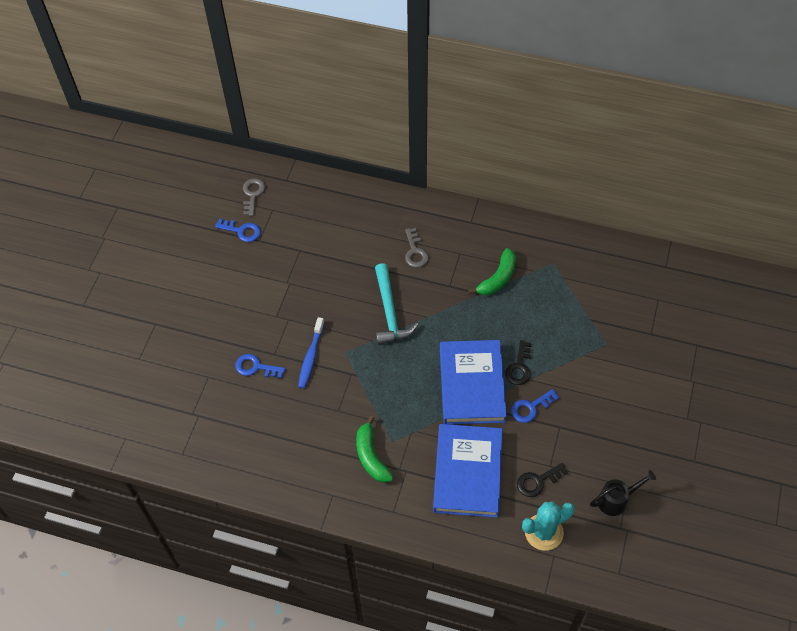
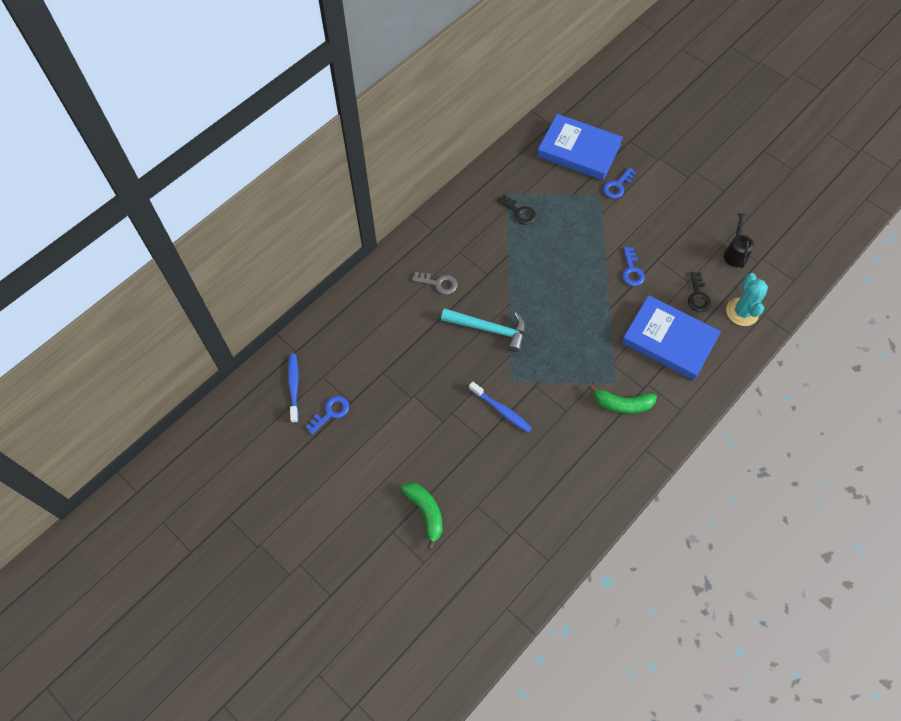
camera: 65 degrees left, 5 degrees up
blue key [235,354,285,378] -> blue key moved to [603,167,637,199]
grey key [243,178,265,216] -> blue toothbrush [288,353,299,423]
blue book [440,340,507,424] -> blue book moved to [537,114,623,180]
green banana [468,248,516,295] -> green banana moved to [401,482,442,550]
black key [505,340,531,385] -> black key moved to [497,195,536,225]

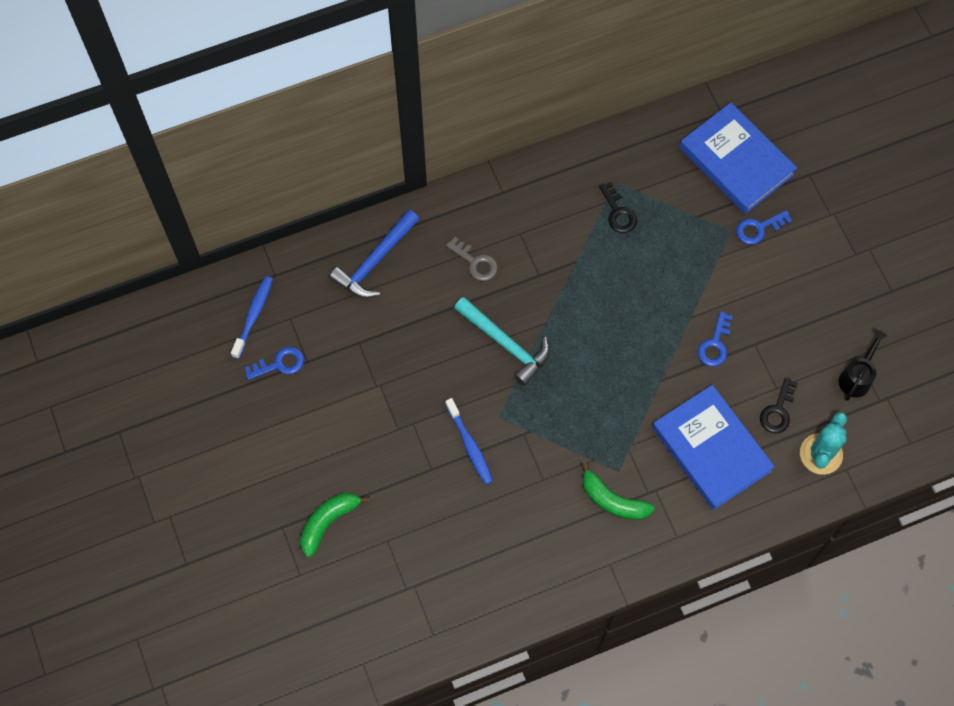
camera: 25 degrees right, 5 degrees up
green banana [401,482,442,550] -> green banana turned 135 degrees counterclockwise [300,493,370,557]
none -> blue hammer [329,209,419,298]

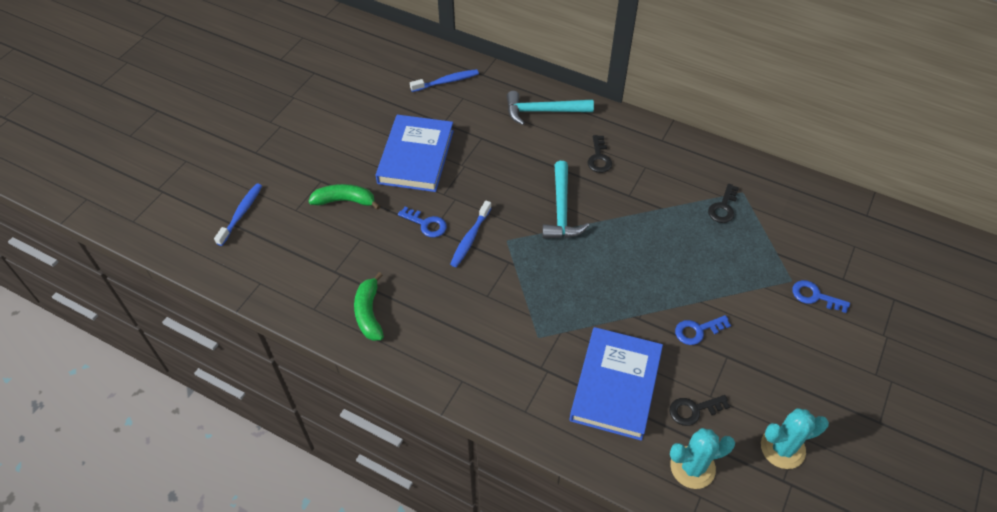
camera: 50 degrees right, 15 degrees down
blue key [244,347,304,380] -> blue key moved to [398,207,447,238]
blue hammer [329,209,419,298] -> turquoise hammer [507,91,594,125]
grey key [446,237,498,281] -> black key [588,135,612,173]
green banana [581,461,655,520] -> green banana moved to [354,272,384,341]
blue book [679,102,797,214] -> blue book moved to [376,115,454,192]
black watering can [839,330,888,401] -> turquoise cactus [761,408,829,469]
none -> blue toothbrush [214,183,262,246]

